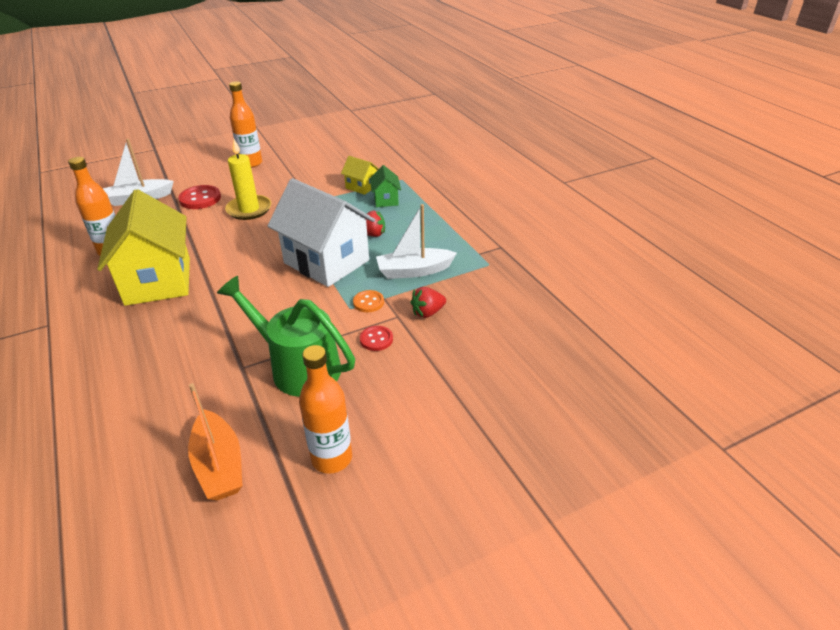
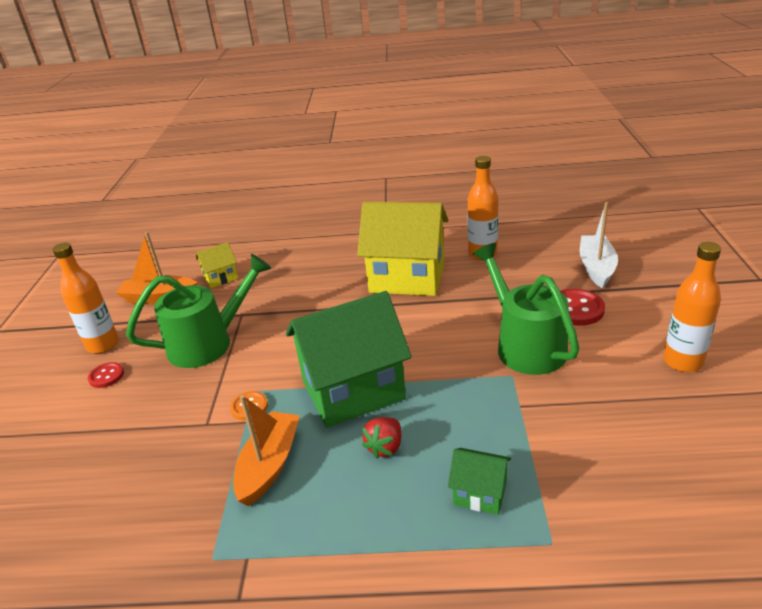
camera: 120 degrees right, 5 degrees down
yellow candle [225,139,271,220] -> green watering can [473,243,580,375]
white house [267,178,375,287] -> green house [286,291,412,428]
yellow house [341,156,379,195] -> yellow house moved to [196,242,238,288]
red button [360,326,393,351] -> red button moved to [88,362,124,388]
white boat [376,204,457,279] -> orange boat [233,395,300,506]
red strawberry [410,287,446,318] -> none

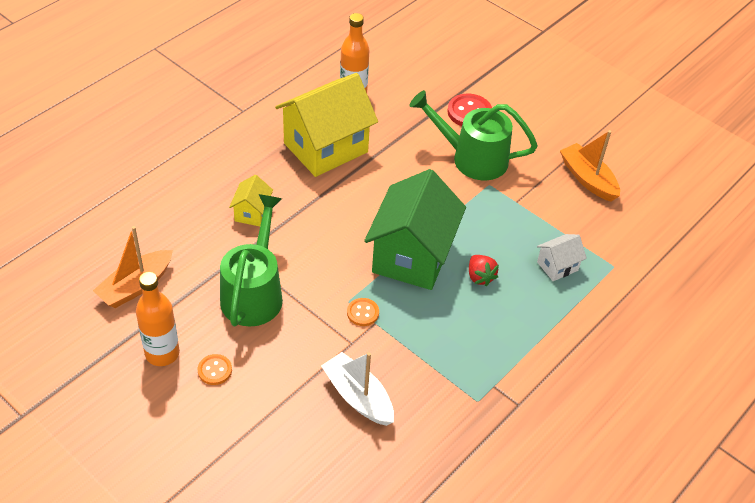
camera: 55 degrees left, 15 degrees up
red button [88,362,124,388] -> orange button [198,354,232,385]
yellow house [196,242,238,288] -> yellow house moved to [229,175,273,226]
orange boat [233,395,300,506] -> orange boat moved to [560,130,620,202]
green house [448,448,511,515] -> white house [537,234,587,281]
white boat [580,202,618,288] -> white boat moved to [321,352,394,426]
orange bottle [663,242,721,372] -> none

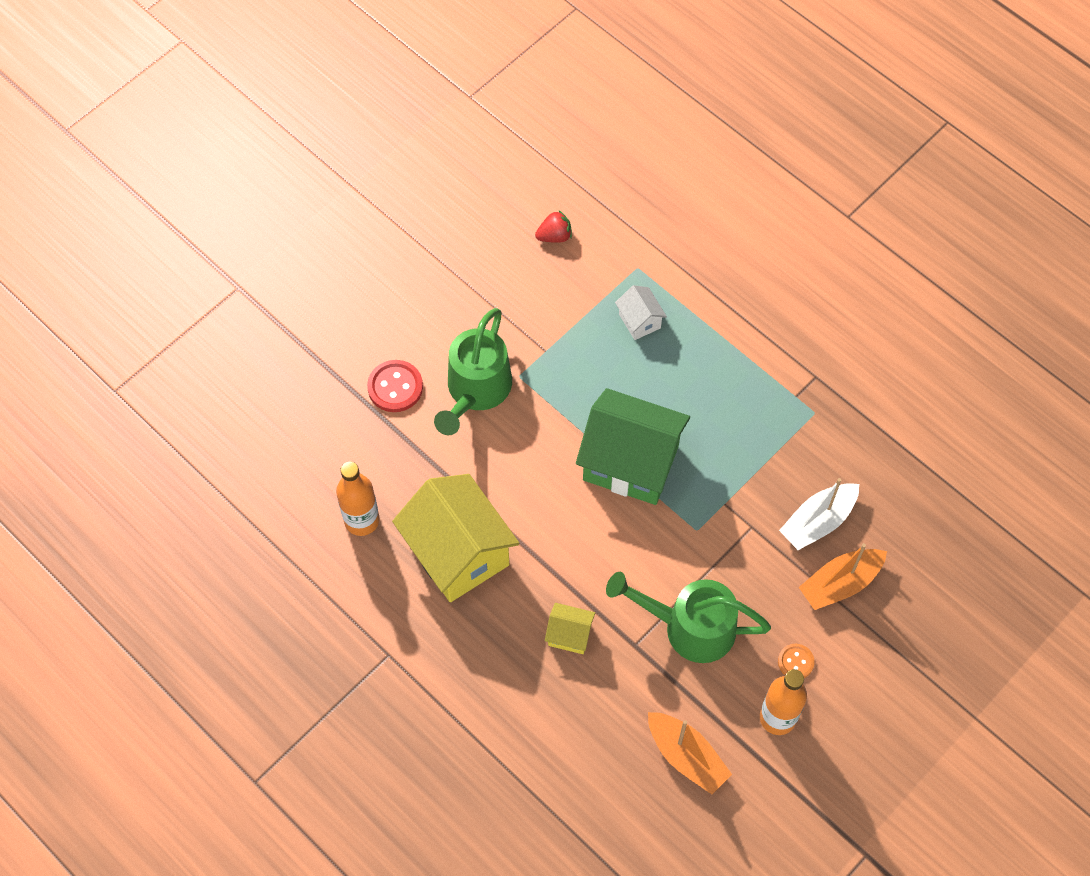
camera: 85 degrees left, 15 degrees up
orange button [347,298,379,326] -> none
red strawberry [469,255,499,286] -> red strawberry moved to [535,210,572,243]
orange boat [560,130,620,202] -> orange boat moved to [799,543,887,610]

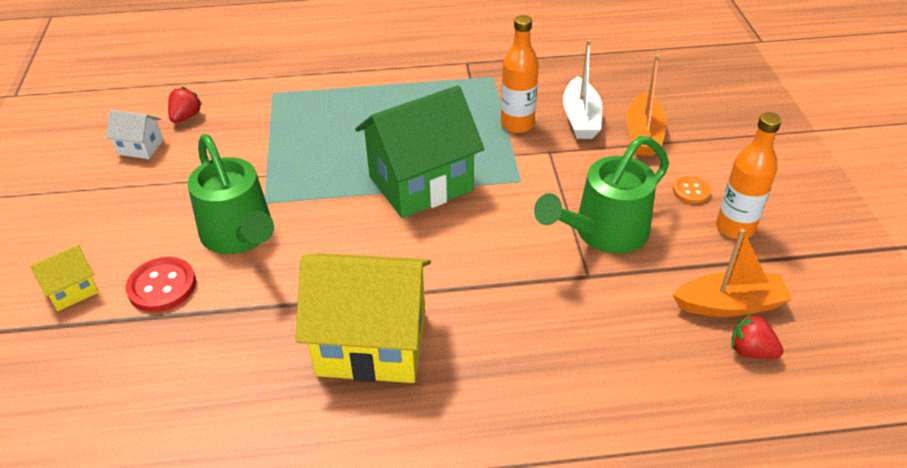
camera: 50 degrees left, 20 degrees down
orange bottle [336,462,380,536] -> orange bottle moved to [501,15,539,133]
yellow house [545,603,595,654] -> yellow house moved to [29,245,99,311]
white house [615,285,667,340] -> white house moved to [106,110,163,159]
none -> red strawberry [731,313,784,359]

